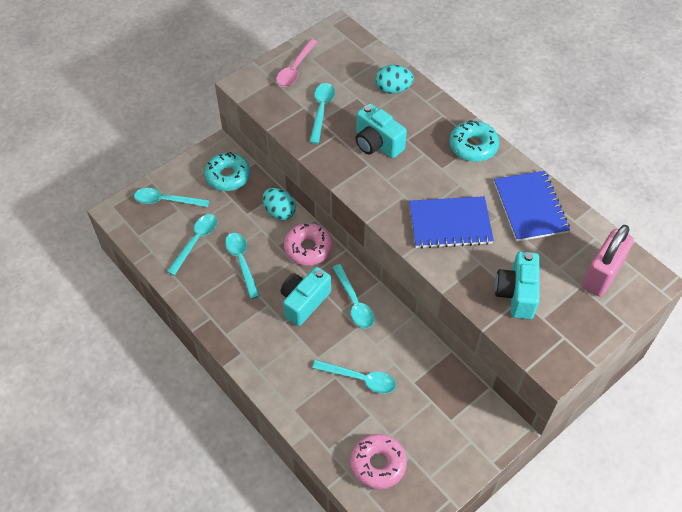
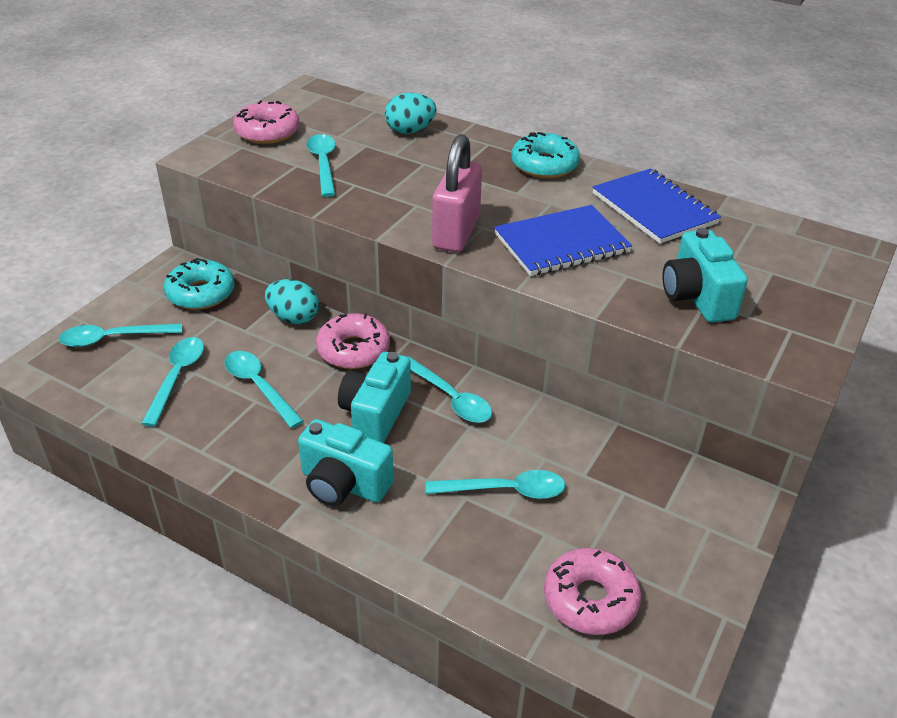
camera: 20 degrees left, 15 degrees down
pink spoon [276,39,317,87] -> pink donut [233,100,300,144]
turquoise camera [356,103,407,158] -> turquoise camera moved to [298,419,394,506]
pink padlock [582,225,634,296] -> pink padlock moved to [432,134,482,252]

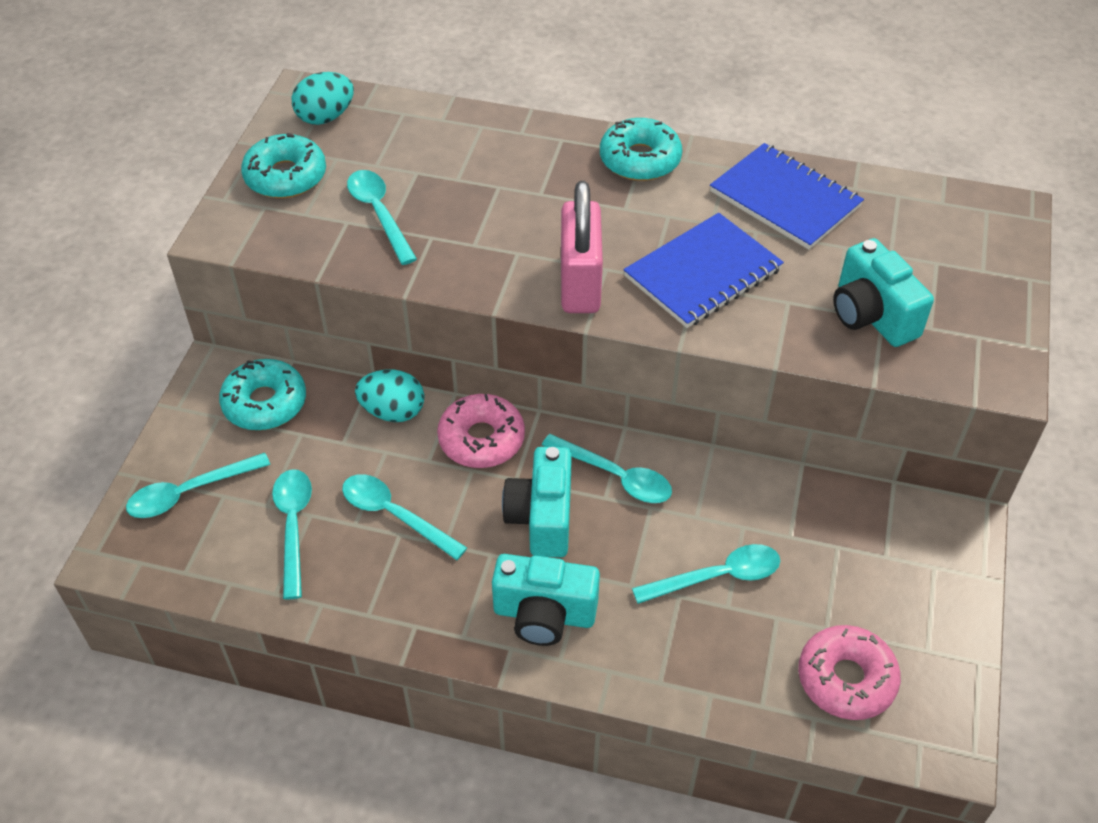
camera: 15 degrees left, 10 degrees up
pink donut [233,100,300,144] -> turquoise donut [241,133,326,198]
turquoise egg [385,93,437,134] -> turquoise egg moved to [292,72,354,125]

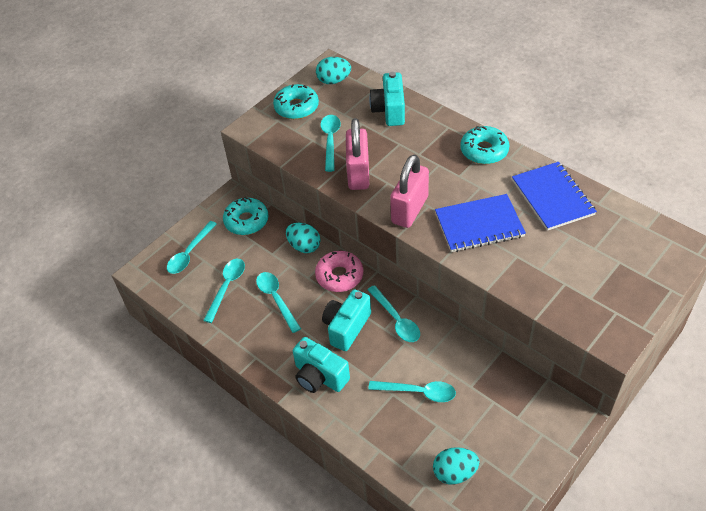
camera: 30 degrees right, 0 degrees up
turquoise spoon [126,453,270,518] -> turquoise spoon turned 60 degrees counterclockwise [167,221,217,274]
pink donut [798,625,901,720] -> turquoise egg [433,447,480,484]
turquoise camera [833,238,934,347] -> turquoise camera moved to [369,72,405,126]
none -> pink padlock [346,118,369,190]

